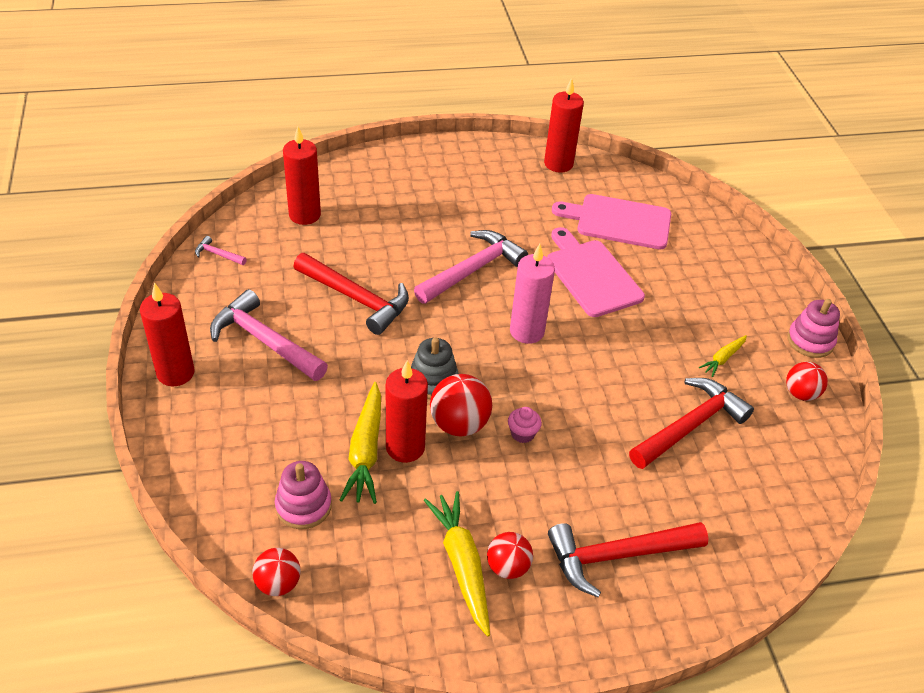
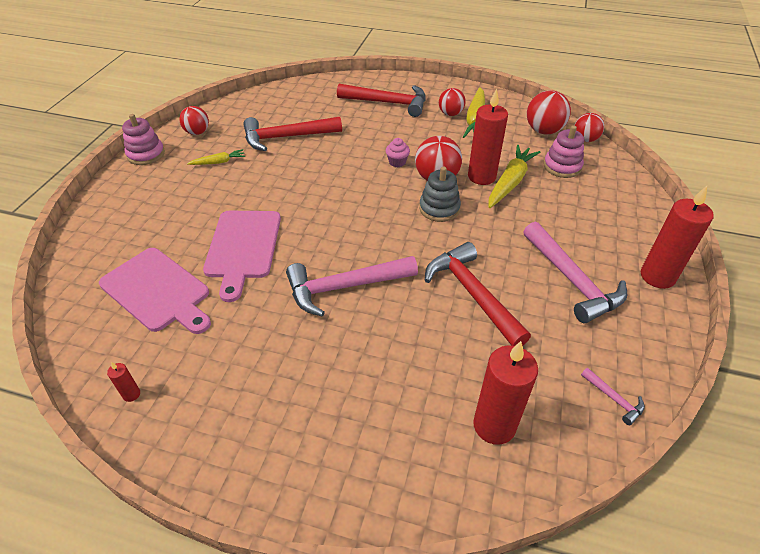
camera: 150 degrees left, 0 degrees up
pink candle [510,244,555,344] -> none
red candle [544,78,584,173] -> red candle [107,362,140,402], size x0.42
none -> red ball [527,90,571,135]

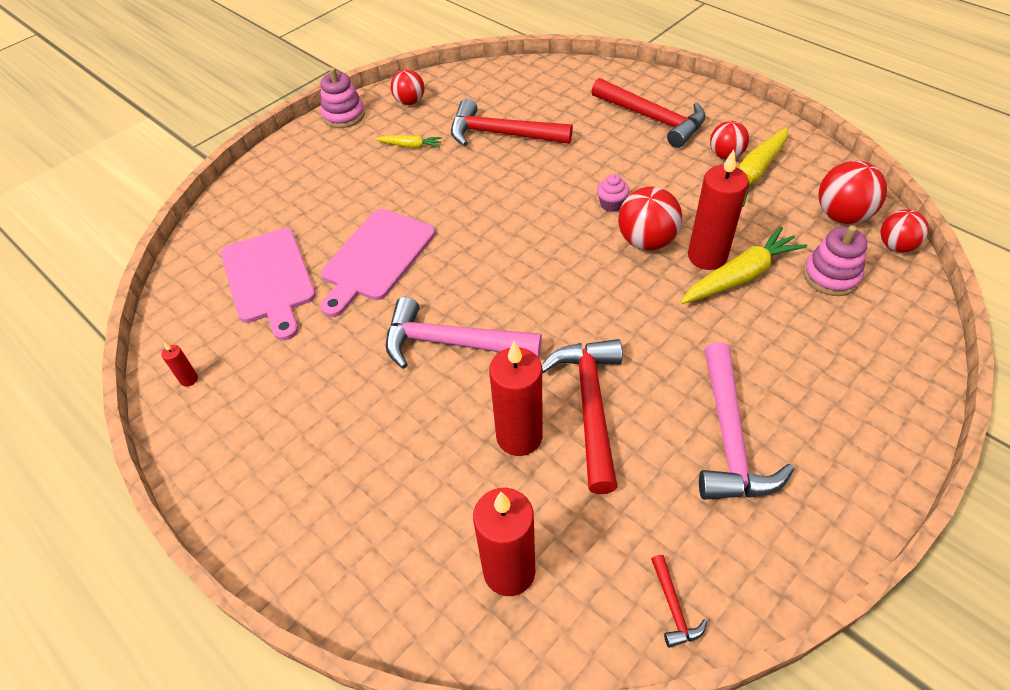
camera: 30 degrees right, 5 degrees up
grey stacking toy [419,167,461,222] -> none
pink hammer [581,368,645,425] -> red hammer [651,555,707,648]
red candle [641,186,713,289] -> red candle moved to [489,341,543,456]

